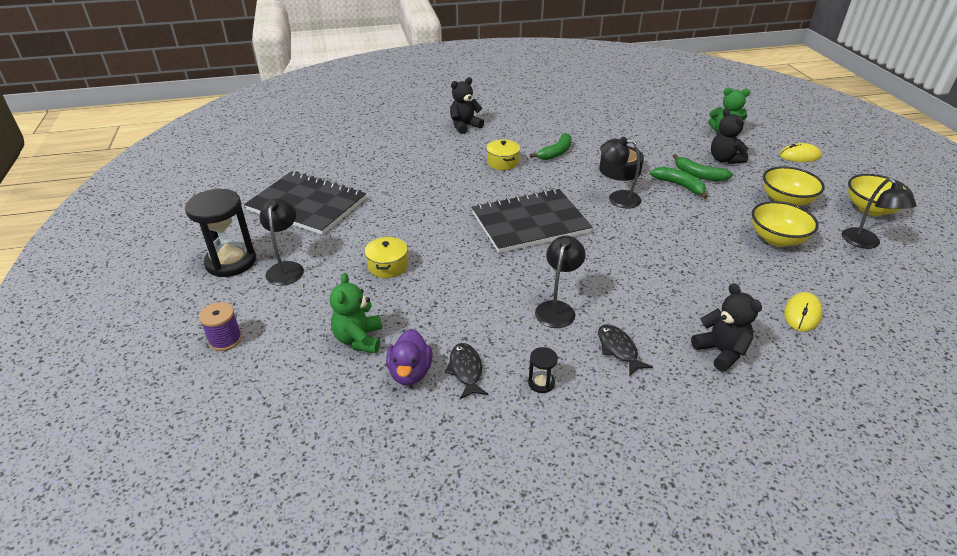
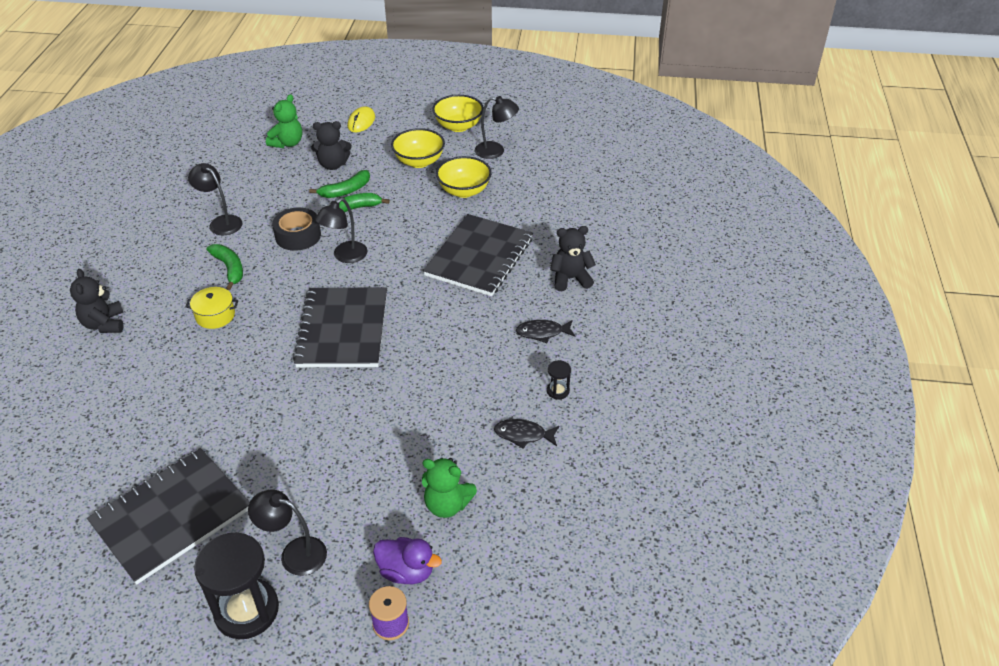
camera: 70 degrees left, 5 degrees up
yellow pot [365,237,408,278] -> none
purple duck [386,329,432,385] -> purple duck moved to [373,537,442,584]
black lamp [535,236,586,328] -> black lamp moved to [188,163,242,235]
yellow mouse [784,292,823,332] -> none
none -> black notebook [423,214,533,296]

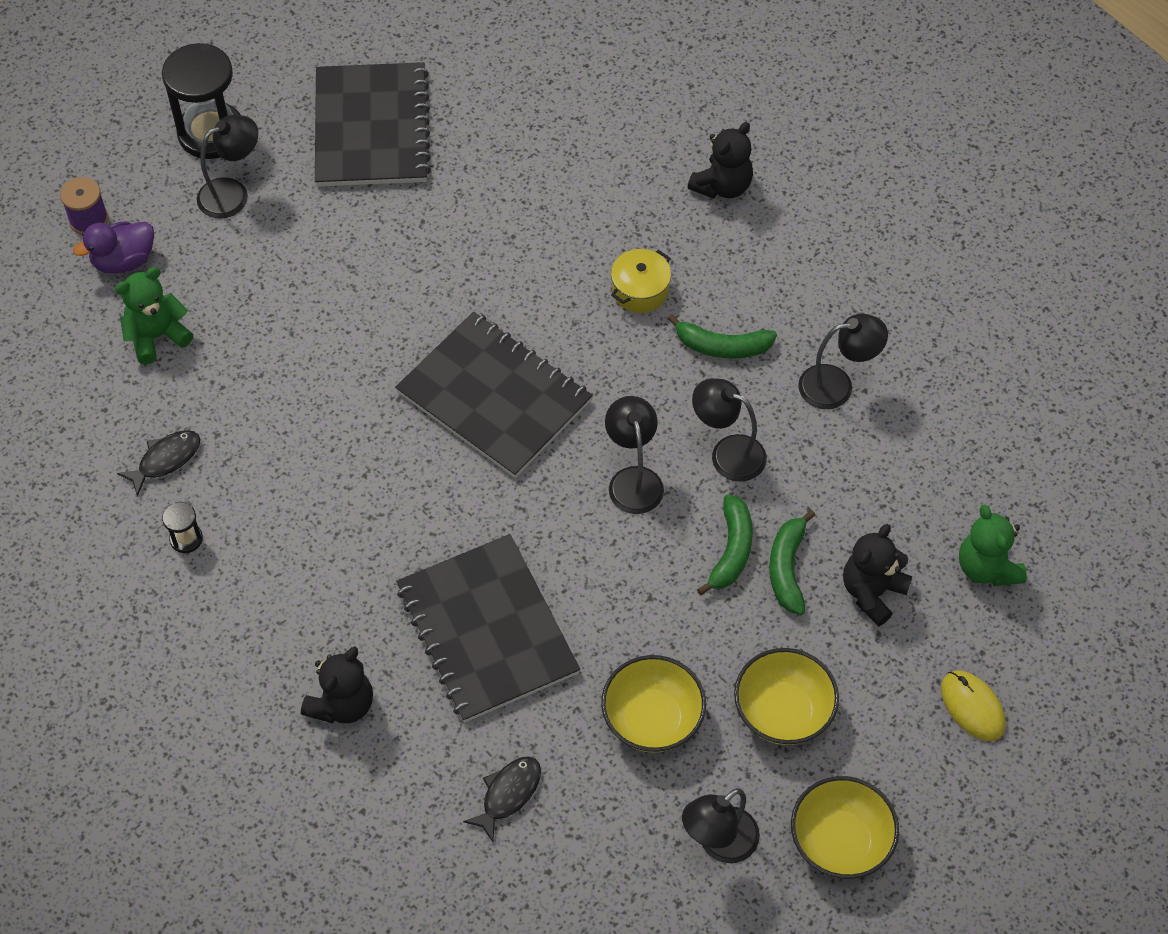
camera: 130 degrees right, 15 degrees up
black teddy bear [70,269,124,333] -> black teddy bear turned 105 degrees clockwise [688,122,753,199]
black tape [272,207,321,251] -> black lamp [692,378,767,482]
black fish [516,320,575,343] -> black fish moved to [463,756,541,842]

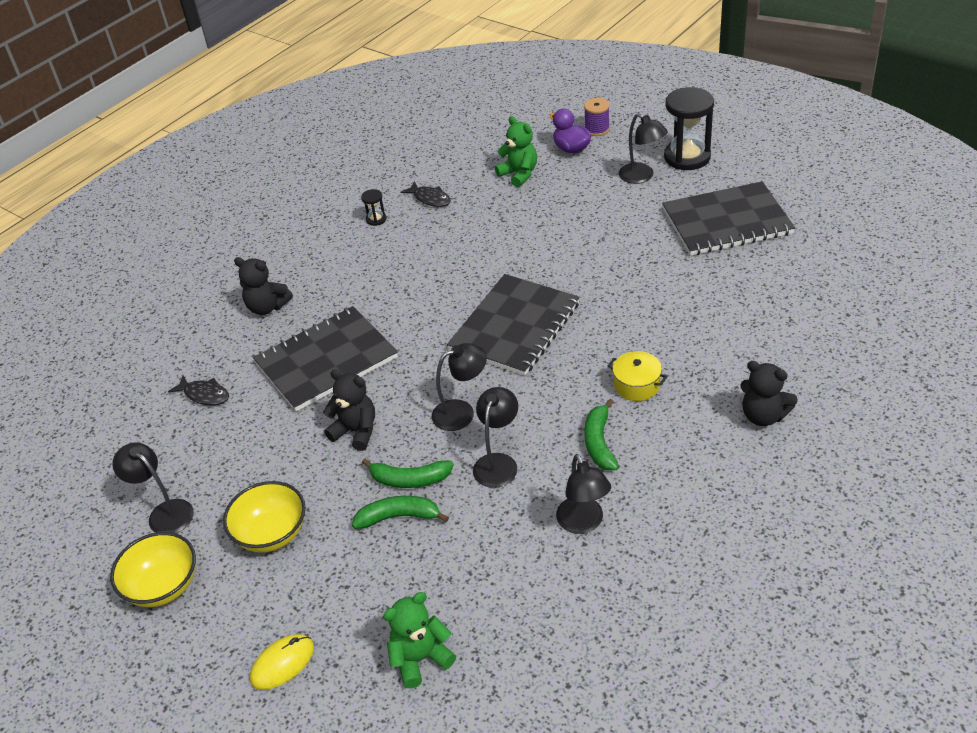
camera: 85 degrees right, 15 degrees down
yellow bowl [601,655,706,753] -> none
black teddy bear [843,524,912,627] -> black teddy bear moved to [323,369,375,451]

